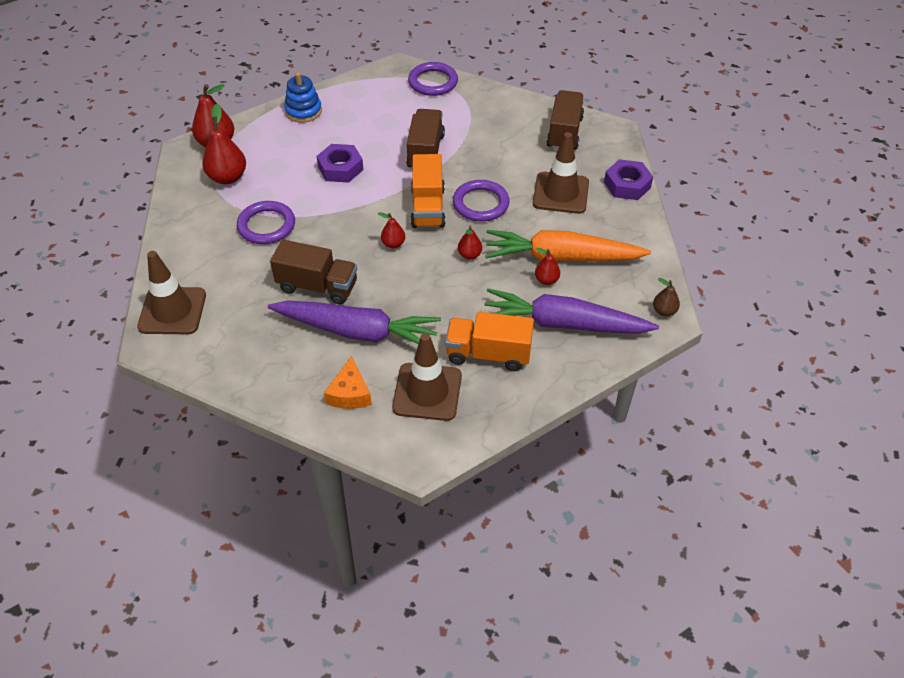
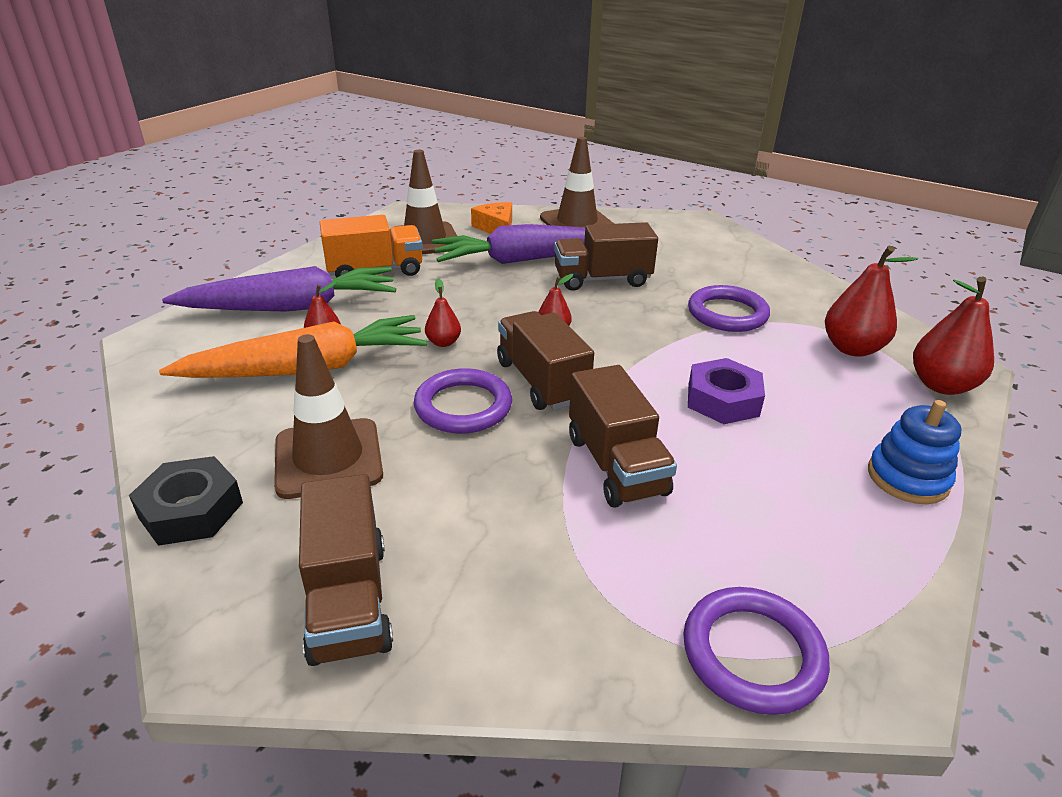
camera: 155 degrees right, 15 degrees down
brown traffic cone [137,251,206,334] -> brown traffic cone moved to [540,137,614,228]
orange truck [411,154,446,228] -> brown truck [497,311,594,410]
purple nut [604,159,653,200] -> black nut [129,456,243,546]
brown pear [653,278,680,316] -> none

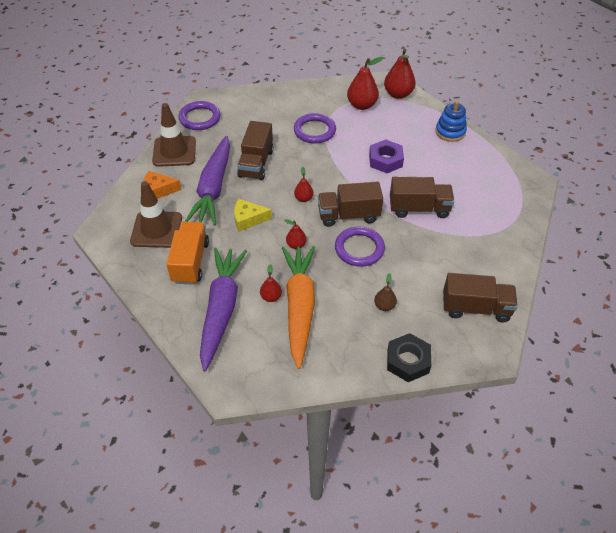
camera: 70 degrees left, 15 degrees up
brown traffic cone [274,334,383,499] -> brown pear [374,273,397,311]
purple ring [683,587,830,715] -> purple ring moved to [178,101,221,130]
none -> yellow cheese [234,199,272,232]

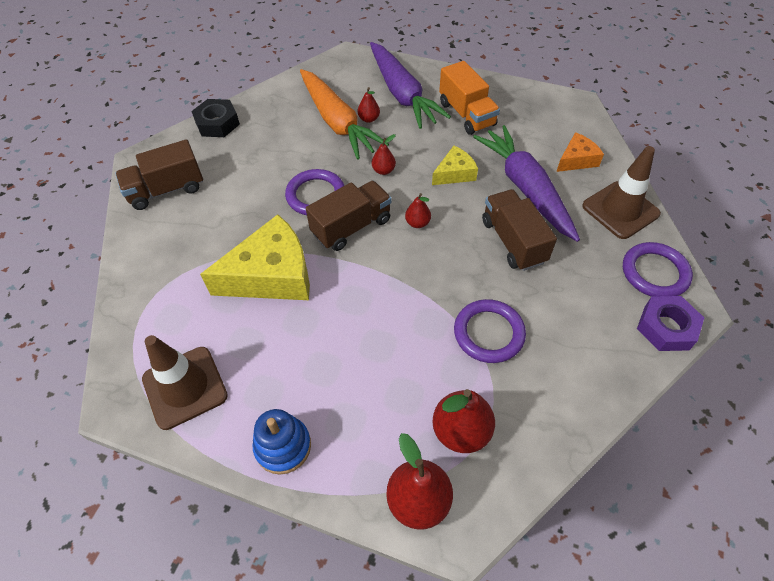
camera: 150 degrees right, 5 degrees up
brown traffic cone [130,181,182,248] -> brown traffic cone moved to [142,335,228,430]
purple nut [369,139,404,173] -> purple nut moved to [637,296,704,351]
brown pear [374,273,397,311] -> none
brown truck [390,177,455,218] -> yellow cheese [200,214,310,300]

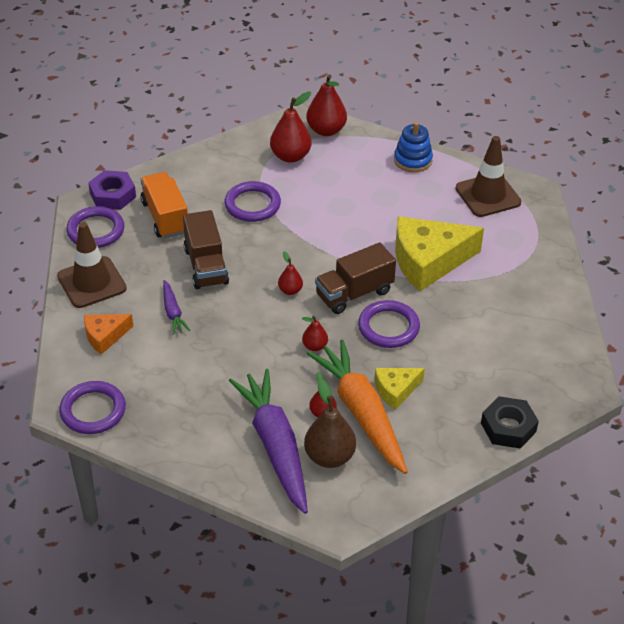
camera: 175 degrees left, 10 degrees down
brown truck [115,139,203,210] -> none
yellow cheese [432,146,478,185] -> yellow cheese moved to [375,368,425,410]
orange truck [439,61,500,135] -> orange truck moved to [141,172,188,238]
purple carrot [473,125,580,242] -> purple carrot [163,280,190,335], size x0.45
none -> purple ring [59,381,126,434]
none -> brown pear [304,379,356,468]

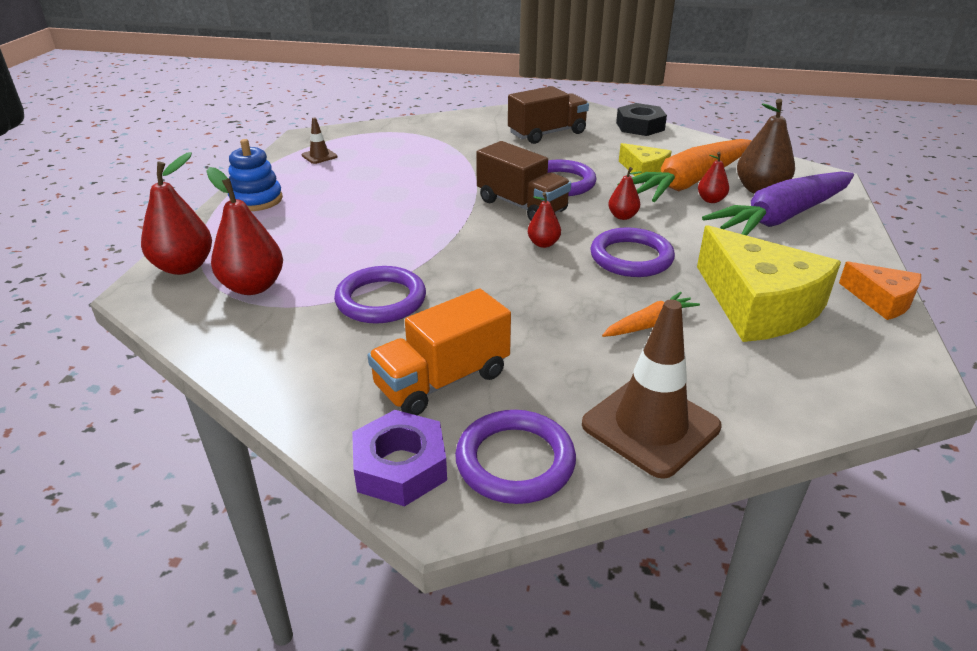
camera: 105 degrees left, 10 degrees down
purple ring [59,381,126,434] -> purple ring moved to [590,228,675,277]
orange cheese [84,314,133,355] -> orange cheese moved to [839,261,921,320]
purple carrot [163,280,190,335] -> orange carrot [602,292,700,337]
brown truck [183,210,229,289] -> brown truck moved to [508,86,589,144]
yellow cheese [395,216,484,291] -> yellow cheese moved to [697,225,841,342]
brown traffic cone [455,136,521,217] -> brown traffic cone [302,117,338,164], size x0.46

